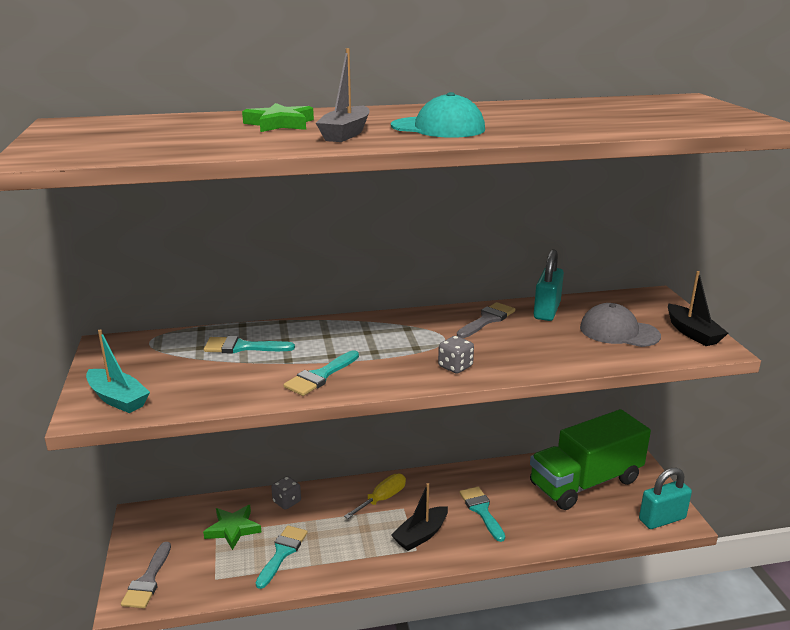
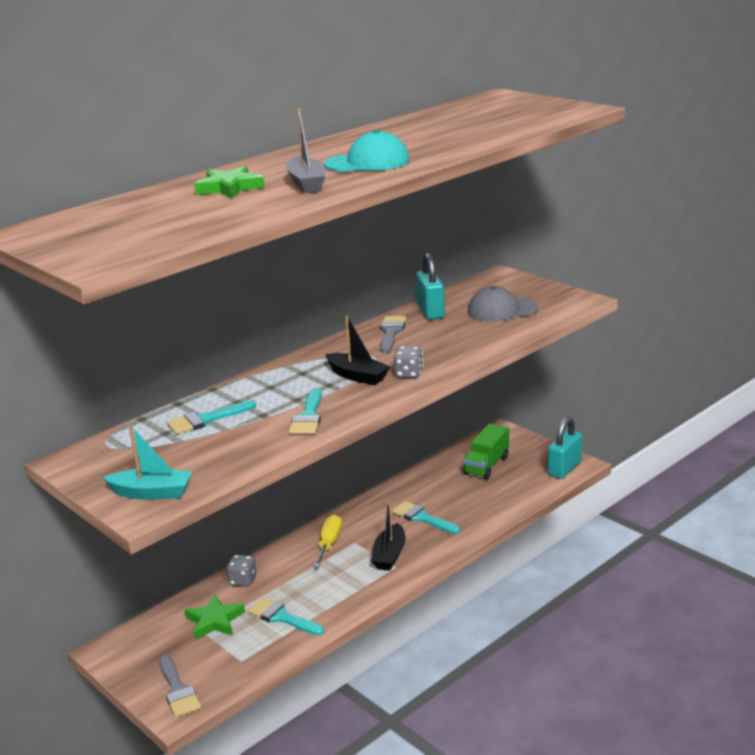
camera: 30 degrees left, 0 degrees up
turquoise brush [256,525,308,589] -> turquoise brush turned 45 degrees counterclockwise [248,598,324,635]
green truck [530,409,651,510] -> green truck [463,423,509,480], size x0.55
black boat [668,271,728,346] -> black boat moved to [325,315,390,385]

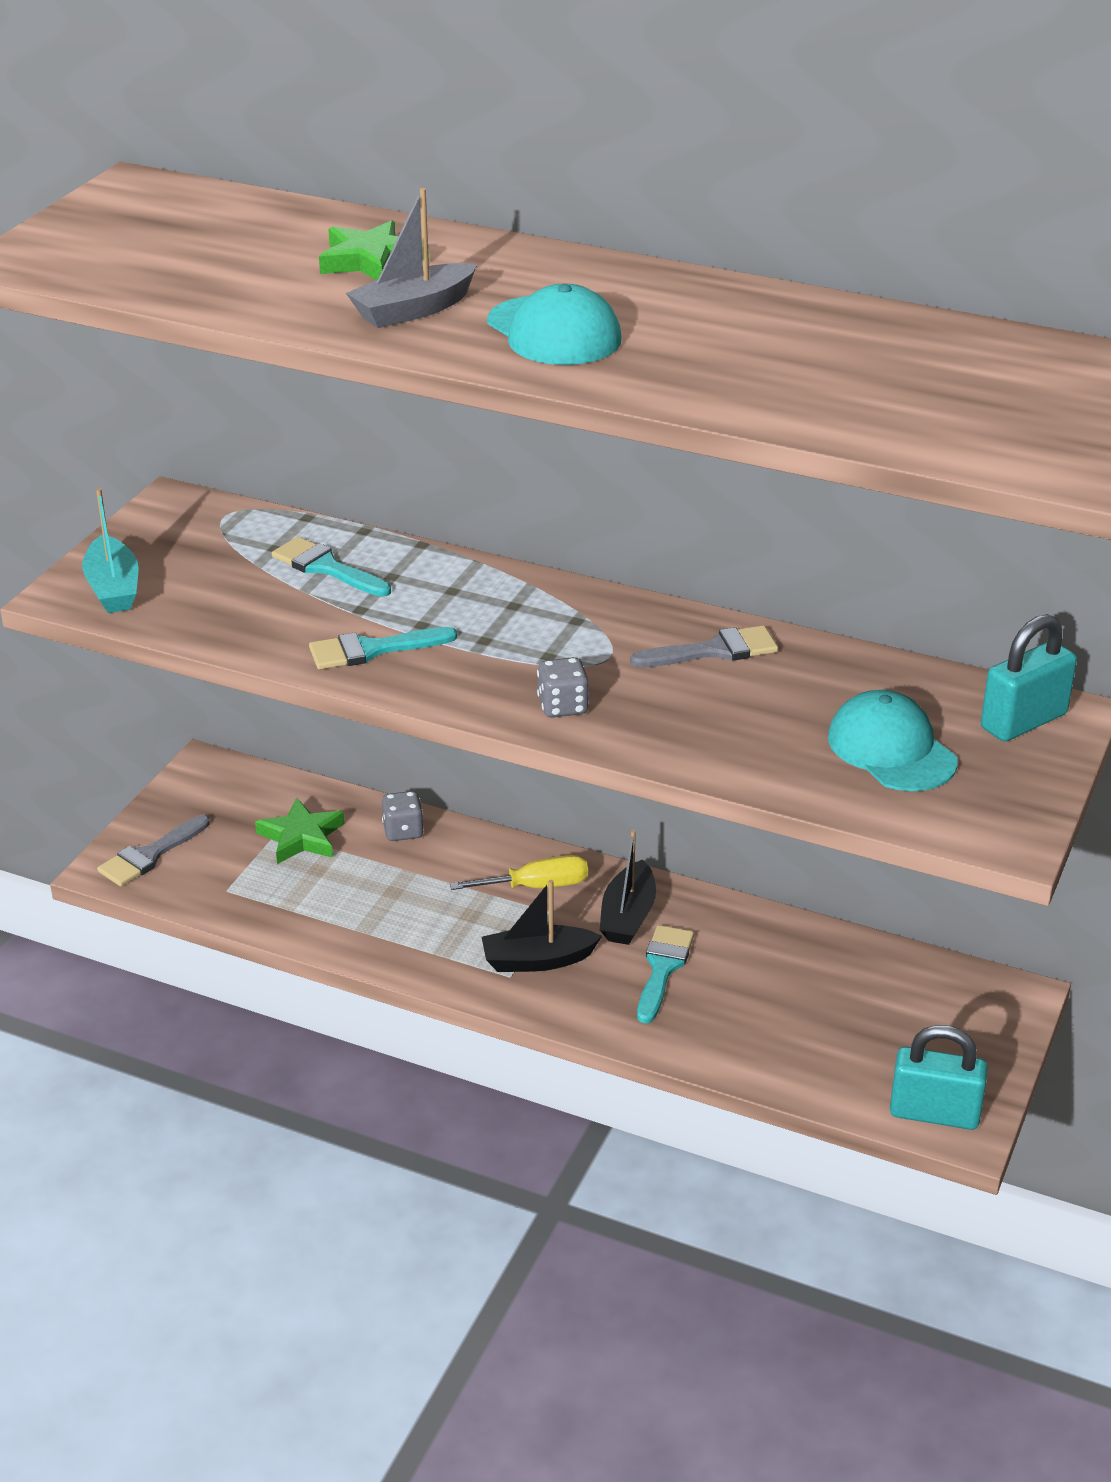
camera: 65 degrees right, 10 degrees up
turquoise brush [248,598,324,635] -> none
black boat [325,315,390,385] -> black boat moved to [600,830,656,945]
turquoise padlock [416,252,445,320] -> turquoise padlock moved to [981,614,1077,742]
green truck [463,423,509,480] -> none
grey cap [468,286,539,322] -> turquoise cap [828,690,958,791]

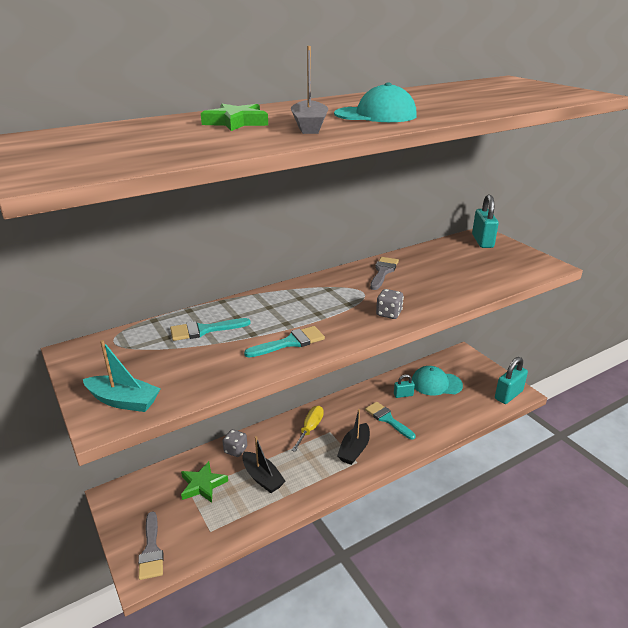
camera: 55 degrees left, 5 degrees down
turquoise brush [309,627,457,670] -> turquoise brush turned 135 degrees counterclockwise [244,326,325,357]
black boat [600,830,656,945] -> black boat moved to [242,436,286,493]
turquoise cap [828,690,958,791] -> turquoise cap moved to [412,366,463,396]
none -> turquoise padlock [394,374,415,398]

